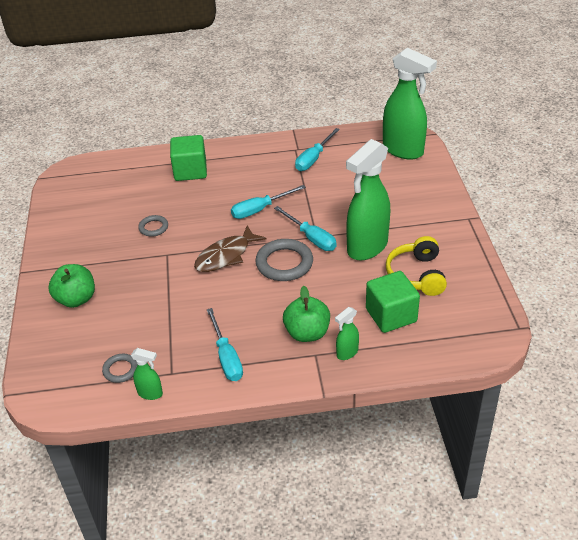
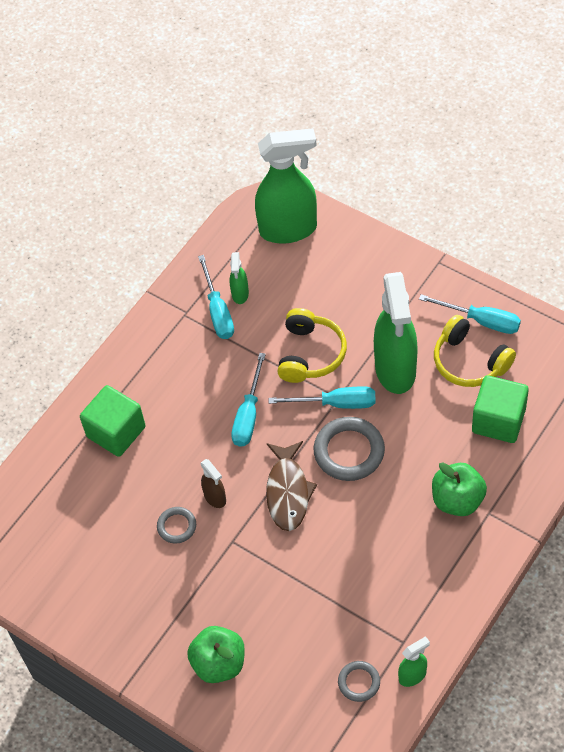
camera: 45 degrees left, 15 degrees up
turquoise screwdriver [207,308,243,381] -> turquoise screwdriver moved to [419,294,521,334]
green spray bottle [335,307,359,360] -> green spray bottle moved to [229,252,249,304]
none -> brown spray bottle [201,459,226,508]
none -> yellow headphones [278,308,347,383]

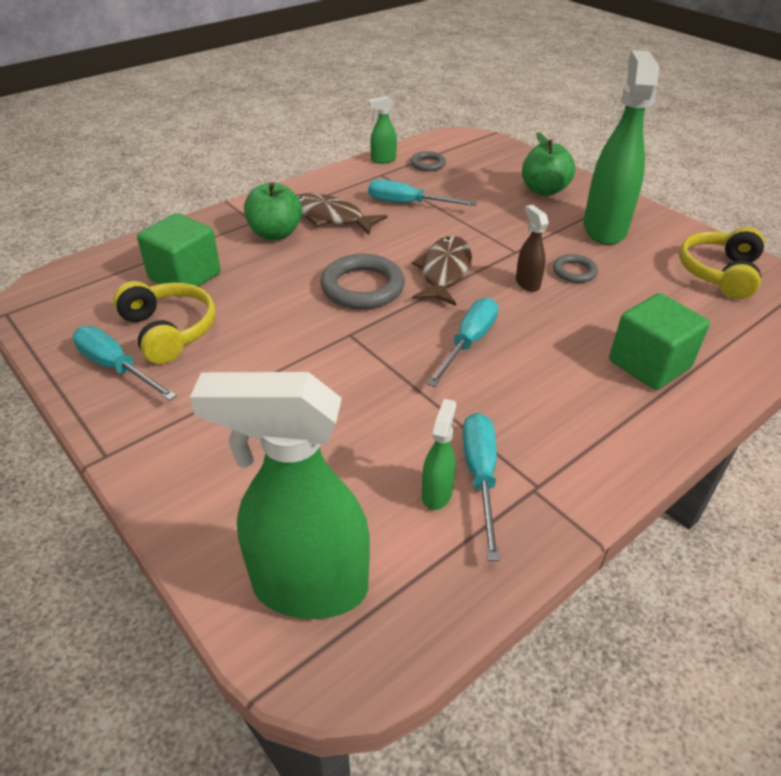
camera: 170 degrees left, 15 degrees down
turquoise screwdriver [269,386,376,409] -> turquoise screwdriver moved to [368,179,477,206]
yellow headphones [278,308,347,383] -> yellow headphones moved to [679,227,765,299]
green spray bottle [374,272,418,394] -> green spray bottle moved to [583,50,659,245]
none -> brown fish [297,193,388,235]

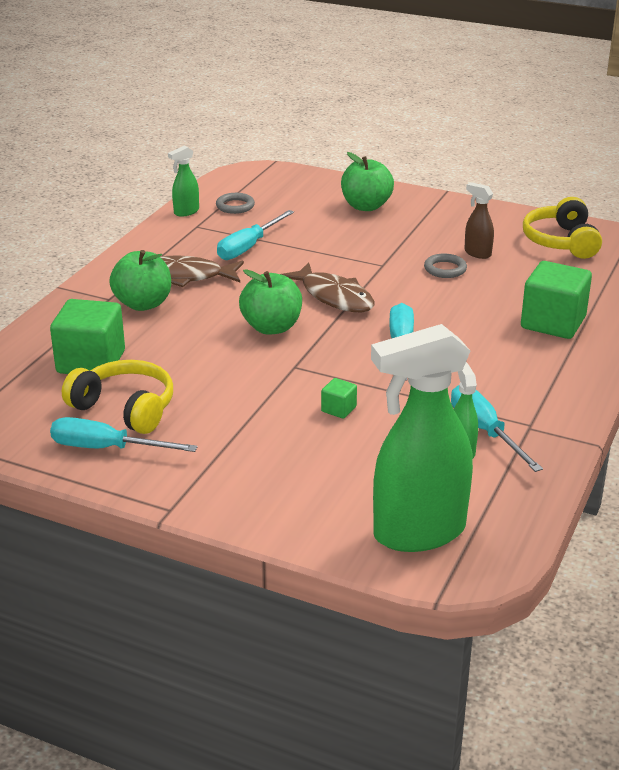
camera: 25 degrees left, 10 degrees down
grey ring [320,254,405,309] -> green apple [239,269,302,335]
turquoise screwdriver [368,179,477,206] -> turquoise screwdriver turned 45 degrees counterclockwise [217,210,294,260]
brown fish [412,236,472,306] -> brown fish turned 150 degrees clockwise [281,262,374,312]
brown spray bottle [516,205,549,292] -> brown spray bottle moved to [464,182,494,259]
green spray bottle [583,50,659,245] -> none
none -> green cube [321,378,357,419]

